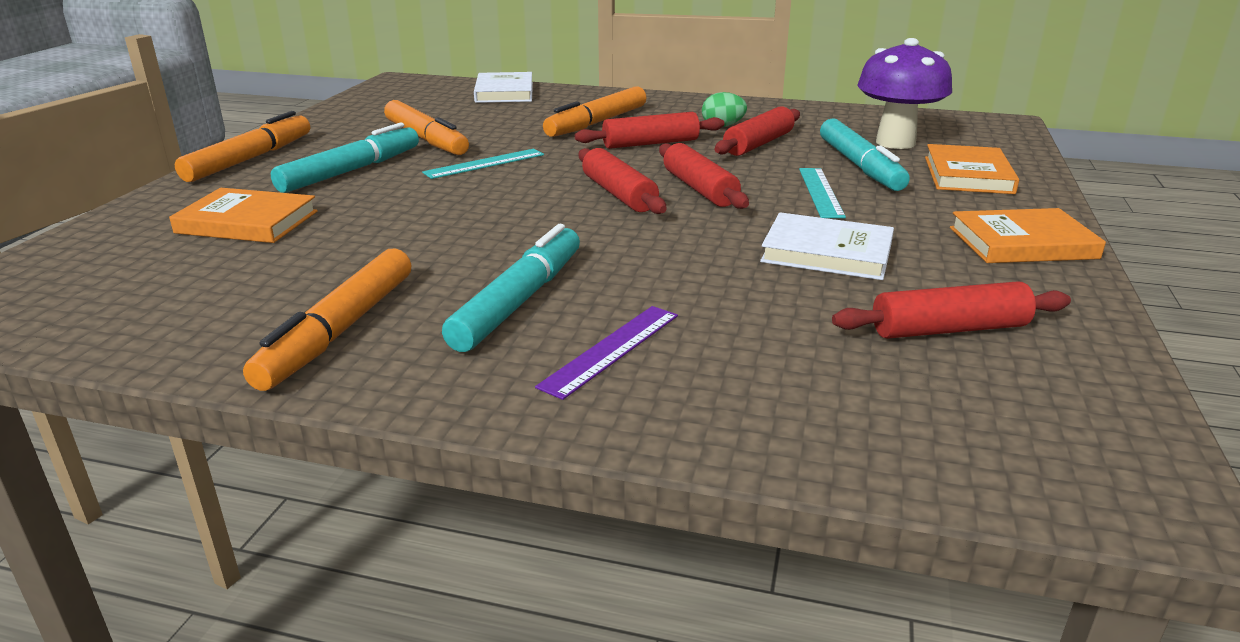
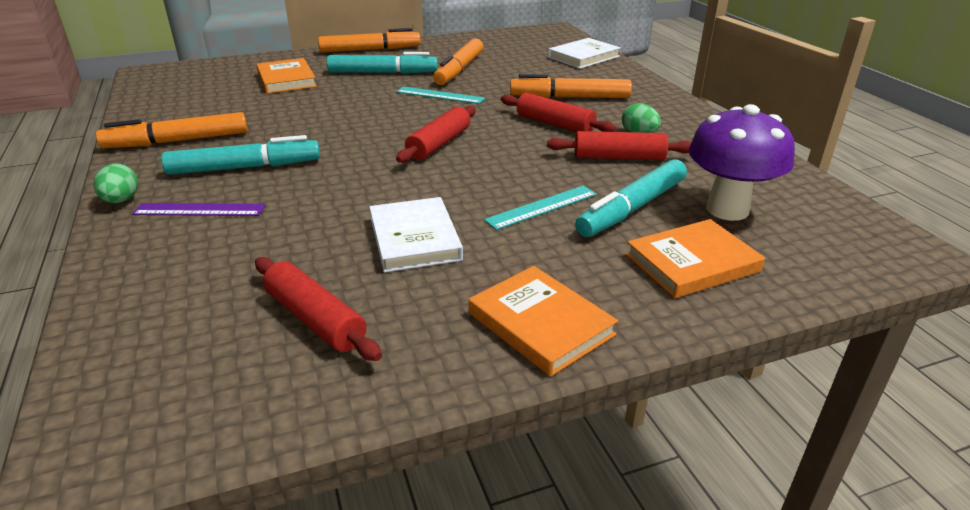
camera: 55 degrees right, 5 degrees up
red rolling pin [659,143,749,209] -> none
none -> green egg [94,163,138,203]

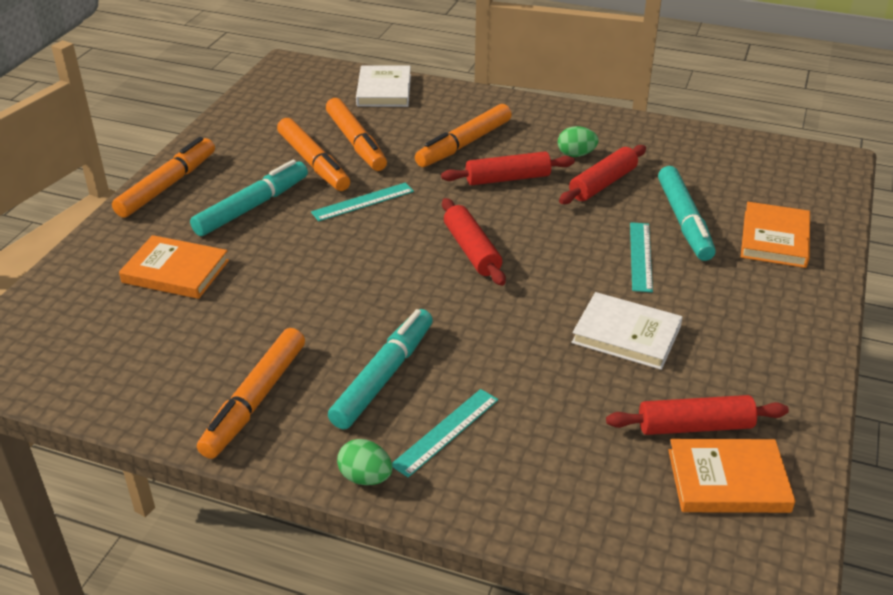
camera: 50 degrees left, 5 degrees up
purple ruler [132,203,265,216] -> turquoise ruler [392,389,498,478]
orange book [469,266,618,377] -> orange book moved to [668,439,795,513]
purple mushroom [688,104,795,221] -> none
none -> orange marker [326,98,387,171]

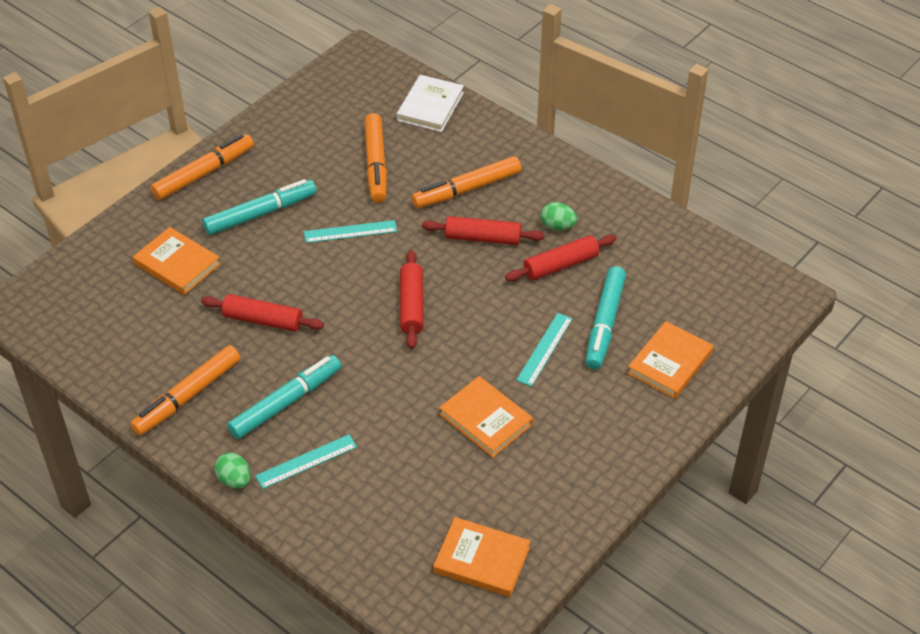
camera: 20 degrees right, 10 degrees up
orange marker [277,118,350,191] -> none
white book [571,292,683,370] -> orange book [439,376,533,457]
red rolling pin [606,395,789,435] -> red rolling pin moved to [201,294,324,332]

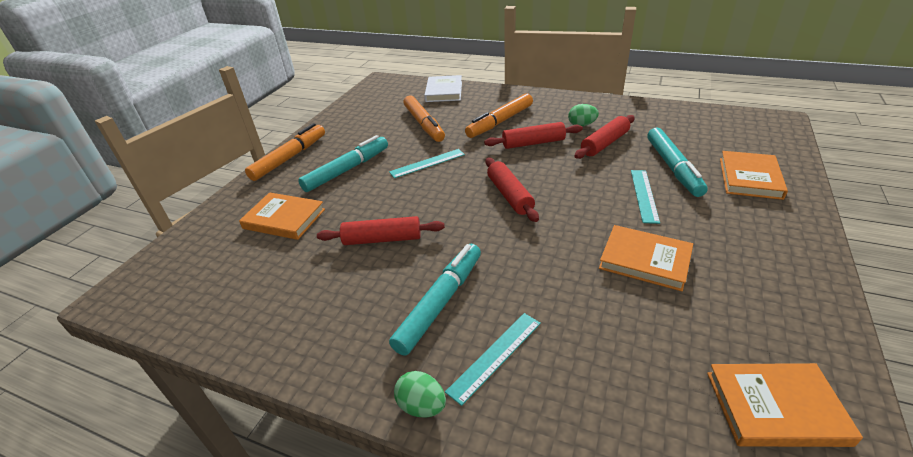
camera: 15 degrees left, 10 degrees down
orange marker [130,345,240,436] -> none

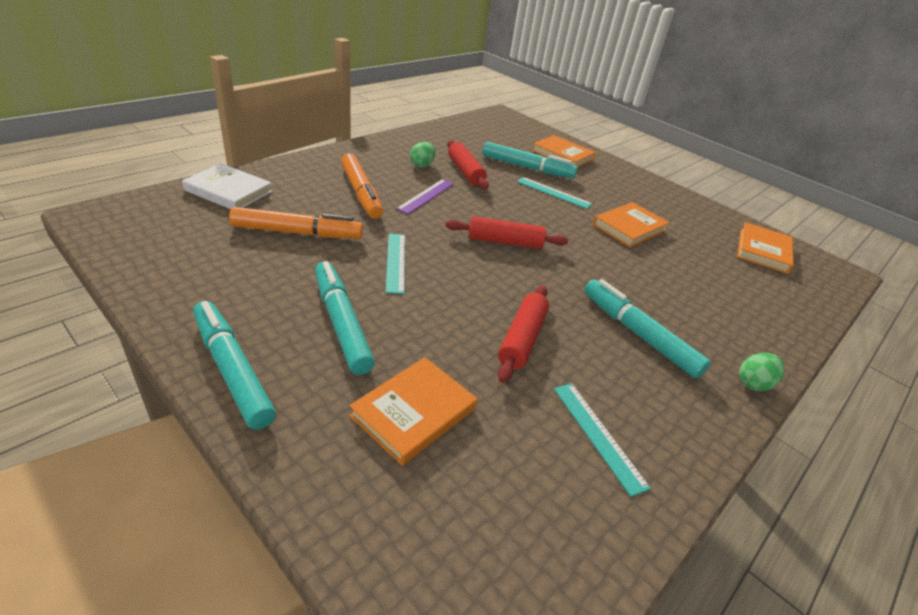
camera: 75 degrees left, 0 degrees up
orange marker [245,123,325,181] -> turquoise marker [193,301,276,430]
turquoise ruler [445,313,541,406] -> turquoise ruler moved to [554,383,651,497]
red rolling pin [484,122,583,149] -> purple ruler [396,179,454,214]

